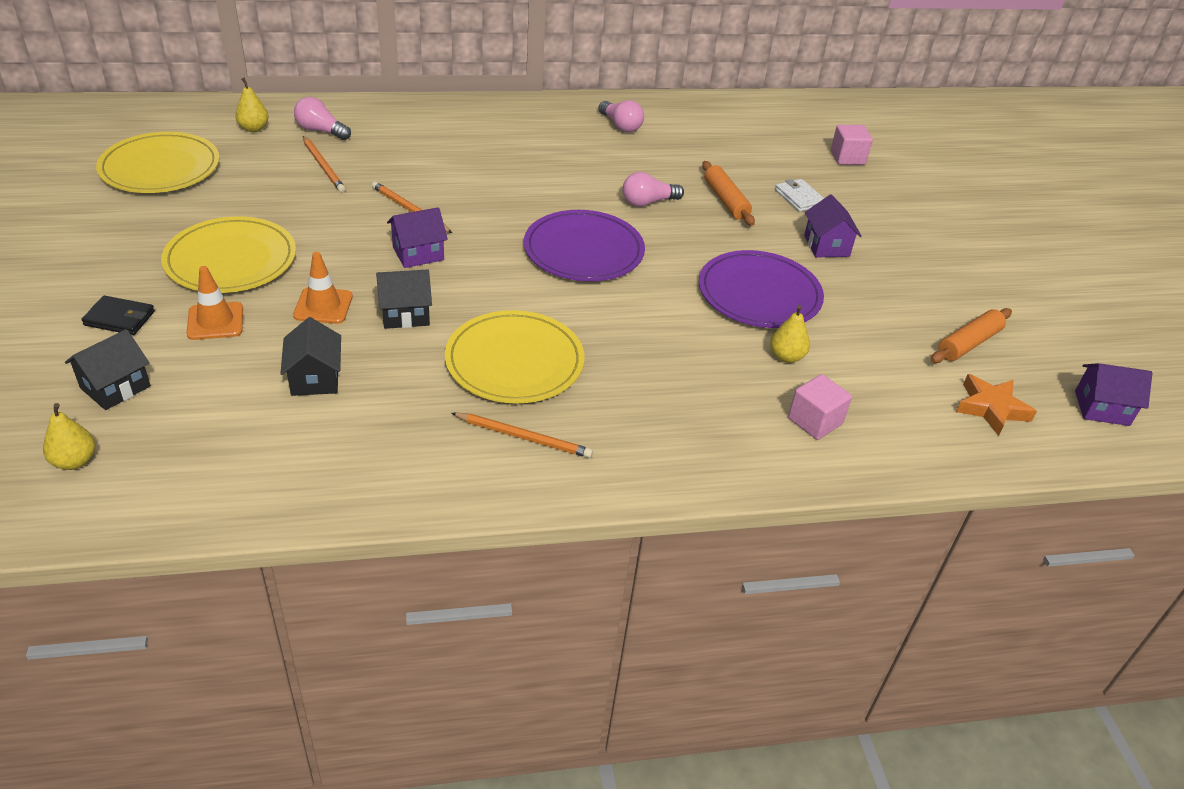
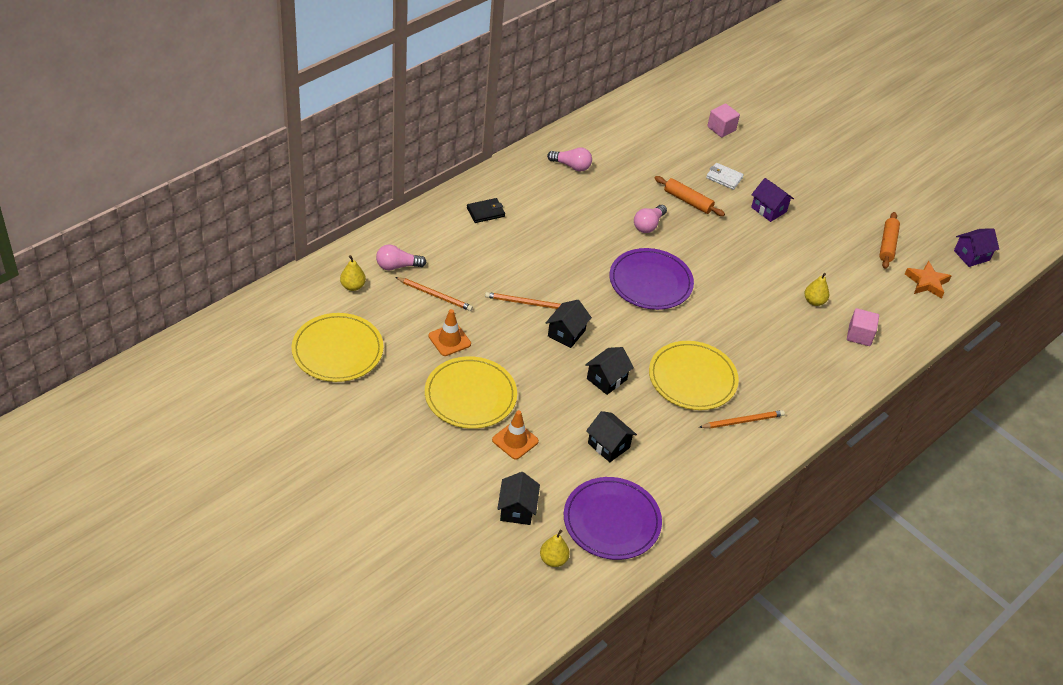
camera: 35 degrees left, 5 degrees up
black wallet [82,296,155,335] -> black wallet moved to [467,198,505,223]
orange traffic cone [293,252,353,324] -> orange traffic cone moved to [428,309,471,356]
purple house [387,207,448,268] -> black house [546,300,592,348]
purple plate [699,250,824,328] -> purple plate moved to [564,477,662,560]

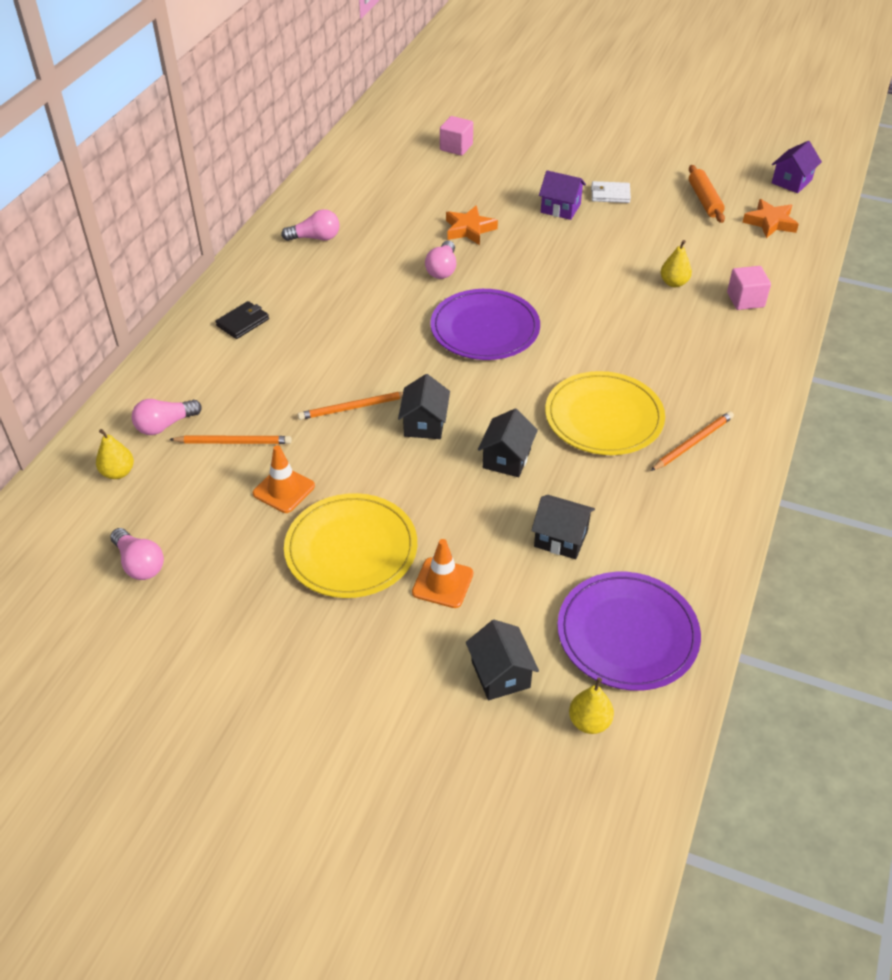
camera: 20 degrees left, 0 degrees up
yellow plate [292,313,384,382] -> pink light bulb [110,528,164,580]
orange rolling pin [654,176,725,216] -> orange star [446,206,498,245]
white wallet [706,163,744,190] -> white wallet moved to [591,181,631,203]

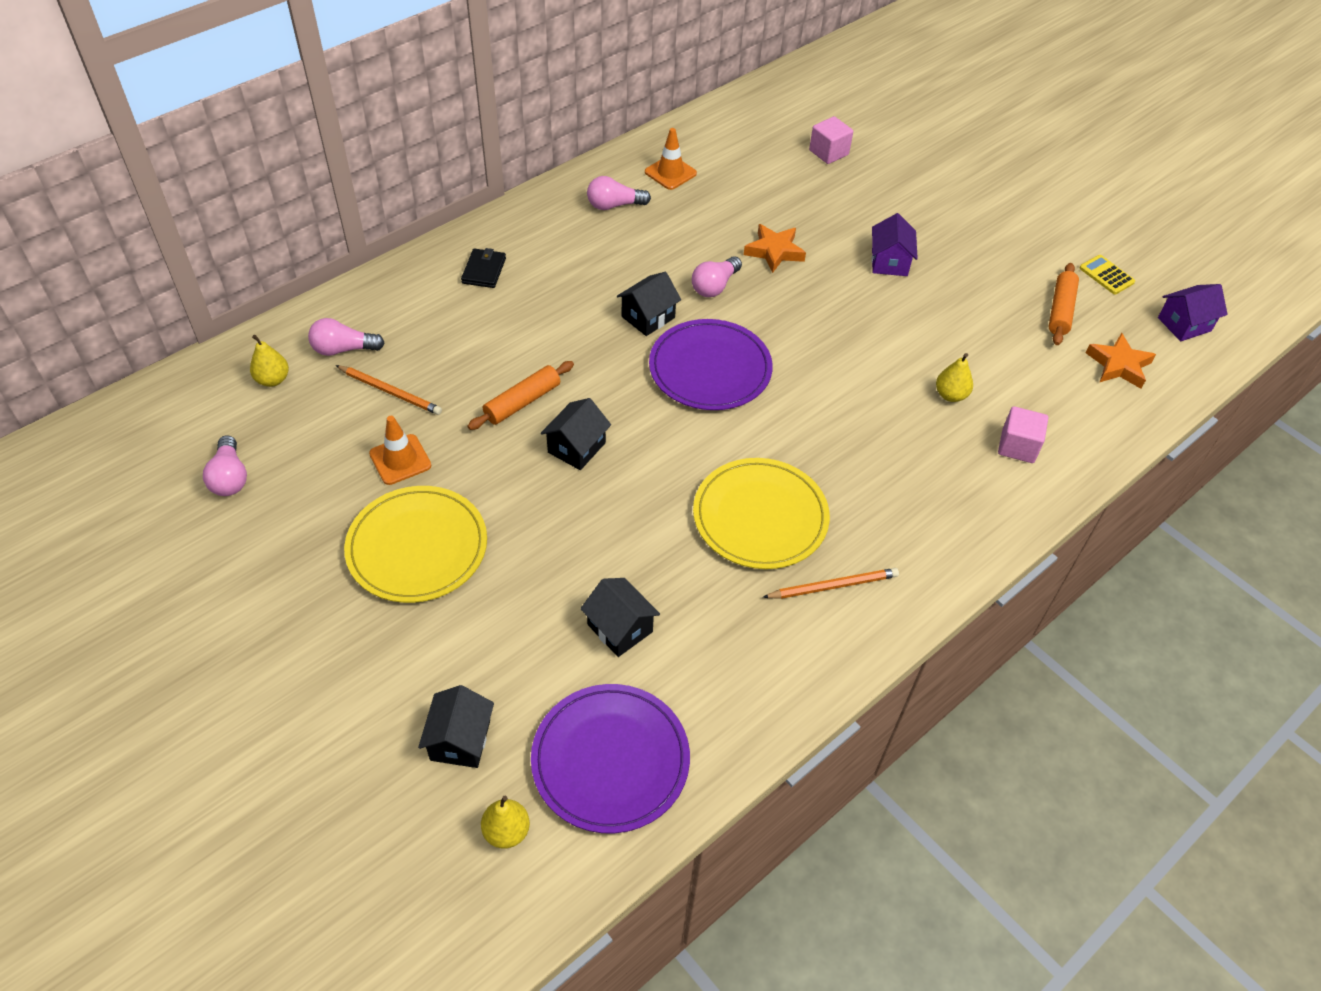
camera: 25 degrees right, 5 degrees up
black wallet [215,301,269,339] -> black wallet turned 60 degrees counterclockwise [461,248,506,288]
pink light bulb [281,209,340,241] -> pink light bulb turned 150 degrees clockwise [587,176,651,210]
orange pencil [298,392,403,420] -> orange rolling pin [467,361,574,430]
orange traffic cone [412,539,473,608] -> orange traffic cone moved to [645,128,697,190]
black house [478,409,538,477] -> black house moved to [617,272,681,336]
purple house [539,170,586,220] -> purple house turned 45 degrees clockwise [871,213,918,276]
white wallet [591,181,631,203] -> none
none -> yellow calculator [1080,255,1135,294]

